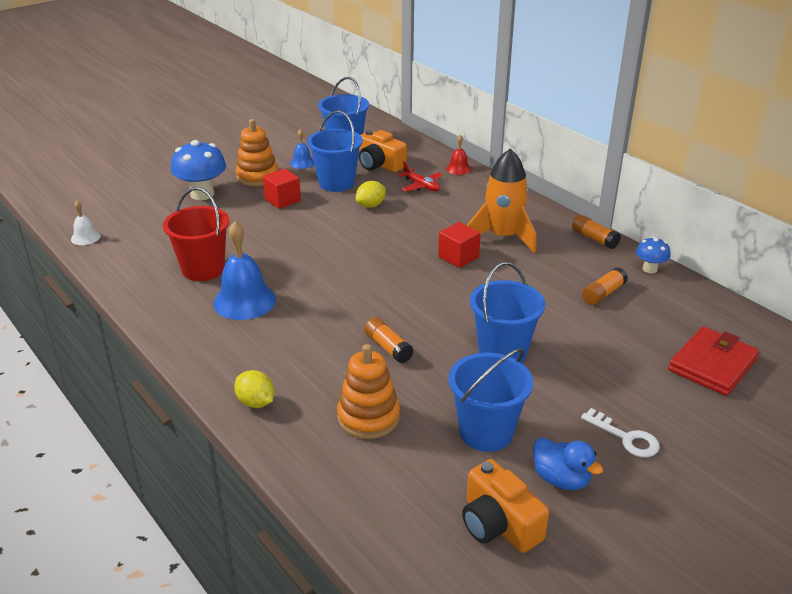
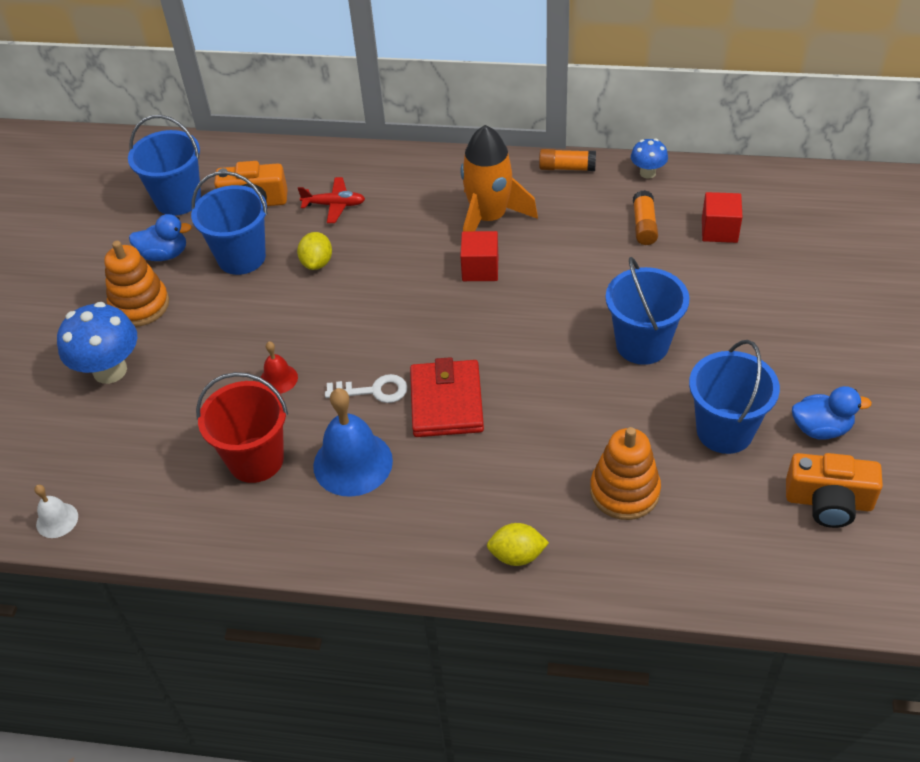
camera: 40 degrees left, 15 degrees up
red cube [263,169,301,209] -> red cube moved to [702,192,742,243]
blue bell [290,129,314,169] -> blue duck [129,214,192,261]
orange glue stick [364,317,414,363] -> none
red bell [446,135,471,175] -> red bell moved to [261,341,298,394]
white key [581,408,660,457] -> white key moved to [325,374,407,403]
red wallet [668,326,760,396] -> red wallet moved to [410,357,484,437]

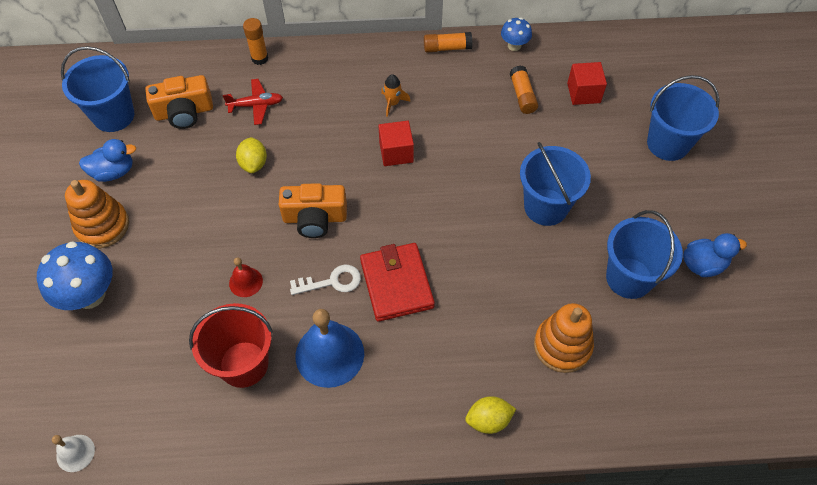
camera: 15 degrees left, 10 degrees up
blue bucket [191,171,268,275] -> blue bucket moved to [647,75,720,161]
orange rocket [461,125,538,231] -> orange rocket [381,74,411,117], size x0.43
orange camera [786,453,883,528] -> orange camera moved to [279,183,347,238]
none -> orange glue stick [243,18,268,65]

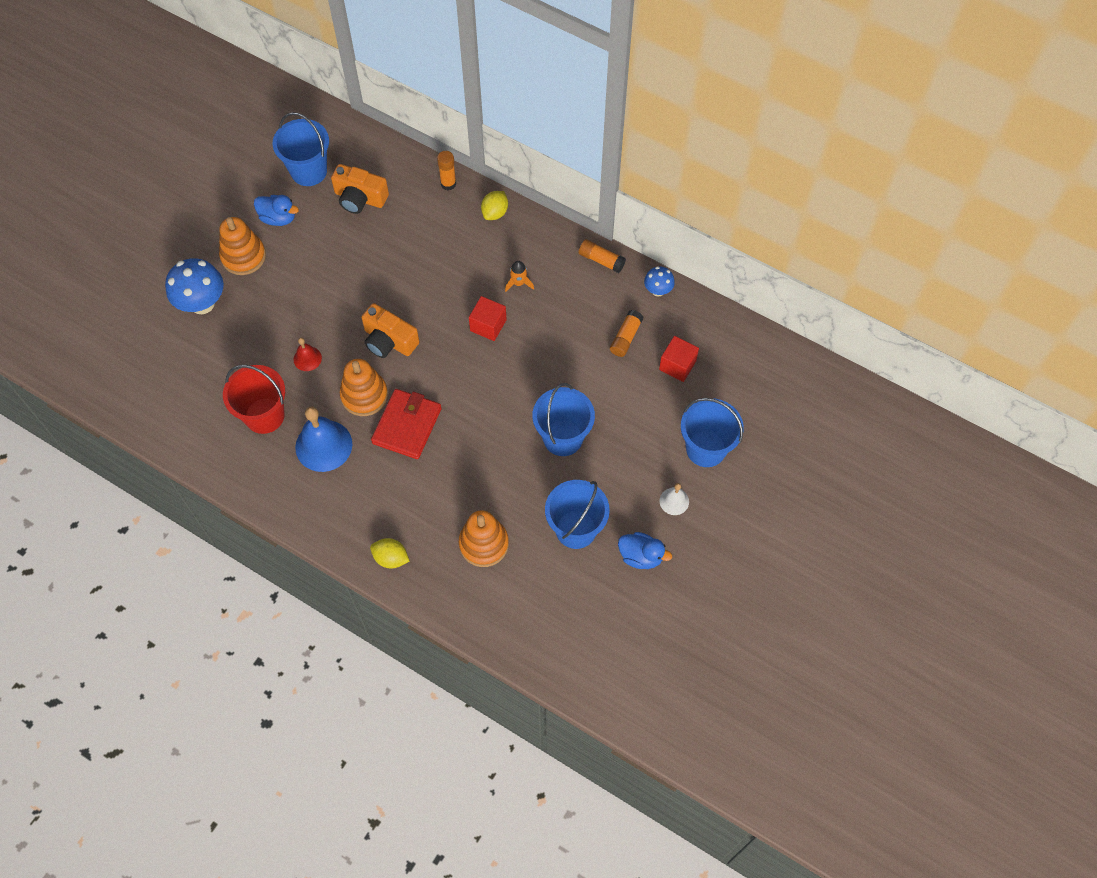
camera: 35 degrees right, 5 degrees up
white bell [52,435,95,472] -> white bell moved to [660,483,689,515]
red plane [223,79,283,125] -> none
yellow lemon [236,137,267,173] -> yellow lemon moved to [481,191,508,220]
white key [290,265,361,295] -> orange stacking toy [340,359,388,416]

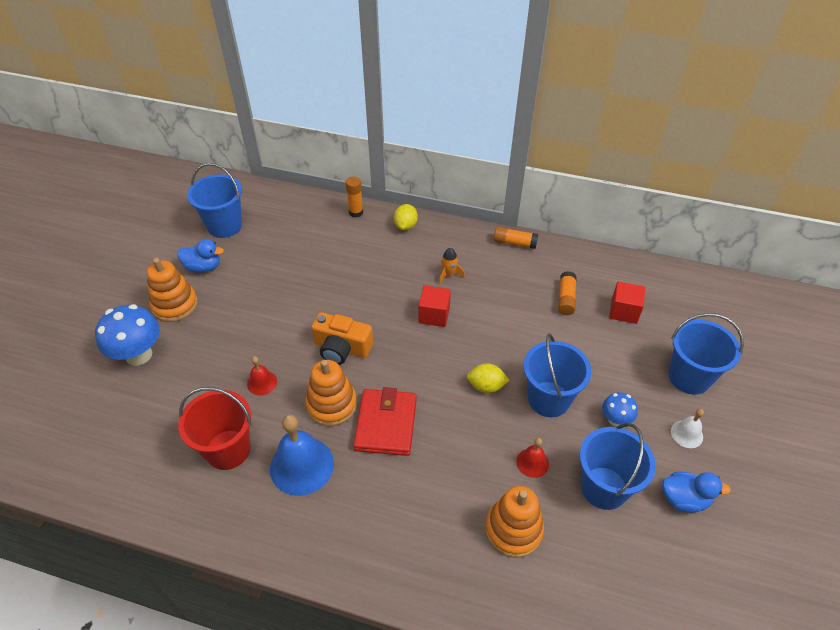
camera: 15 degrees left, 15 degrees down
orange camera [331,164,389,214] -> none
yellow lemon [370,538,410,569] -> yellow lemon moved to [467,363,510,393]
blue mushroom [644,266,675,297] -> blue mushroom moved to [602,393,638,427]
none -> red bell [516,438,549,478]

